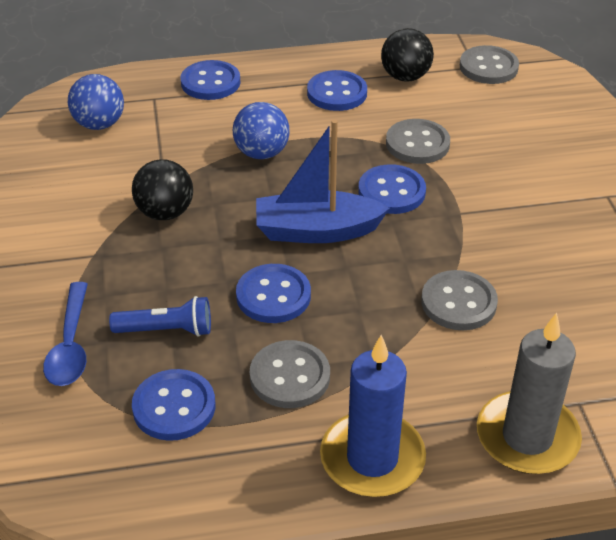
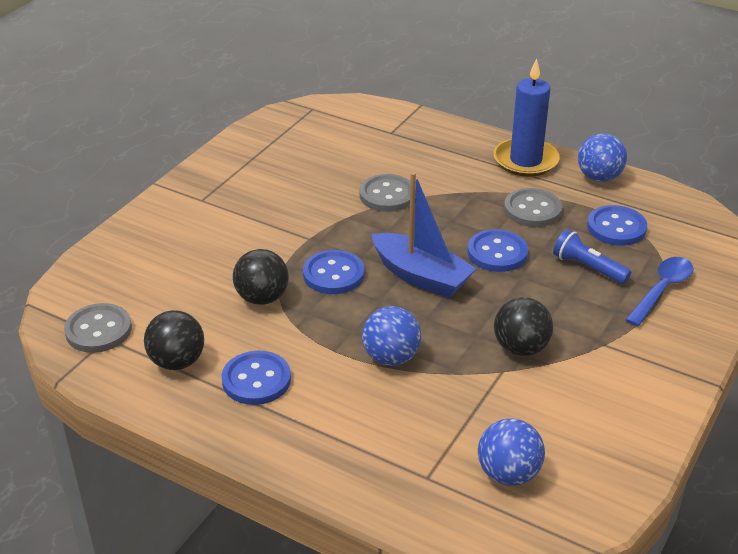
camera: 140 degrees left, 5 degrees down
blue button [180,60,240,100] -> none
grey button [386,119,450,164] -> black ball [233,249,289,305]
grey candle [477,313,582,474] -> none
none -> blue ball [578,133,627,182]

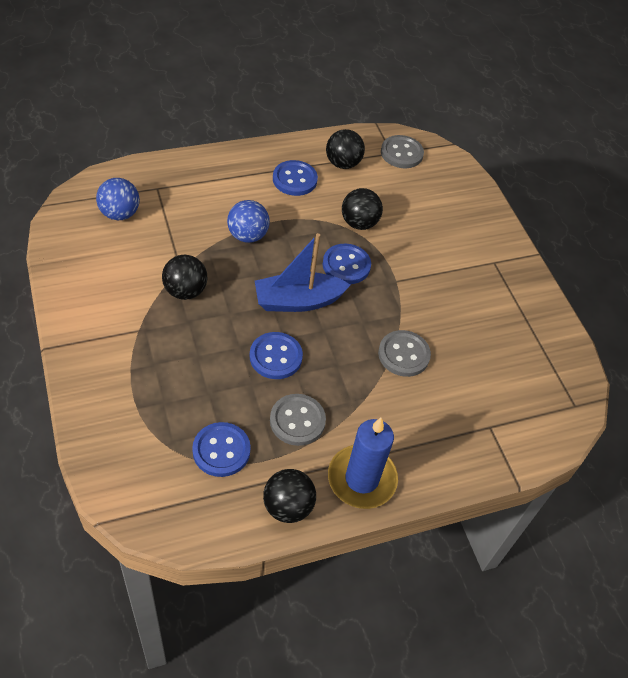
camera: 125 degrees right, 15 degrees up
blue flashlight [553,229,631,284] -> none
blue ball [578,133,627,182] -> black ball [263,469,316,523]
blue spoon [625,257,694,326] -> none

